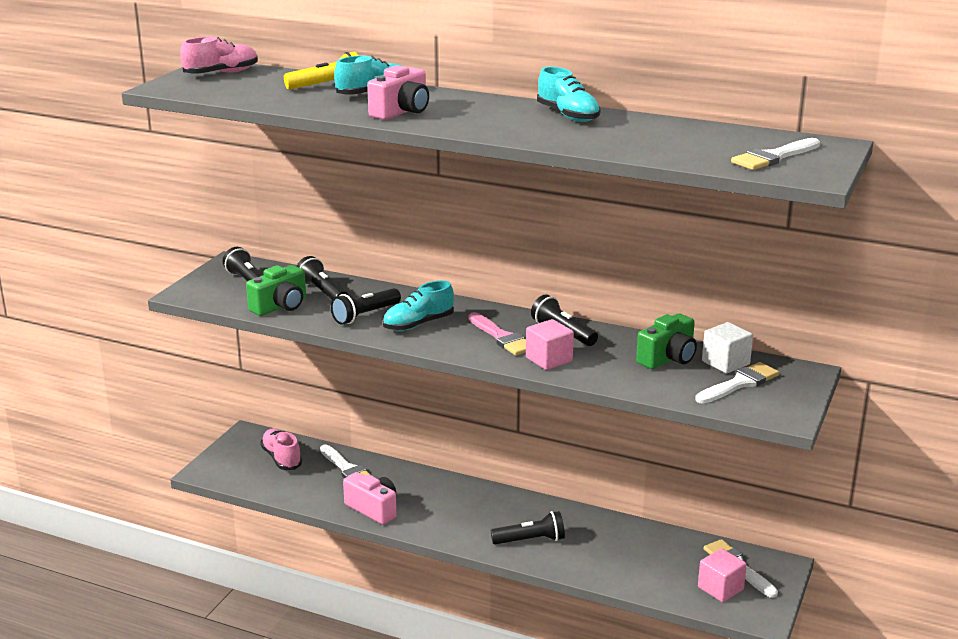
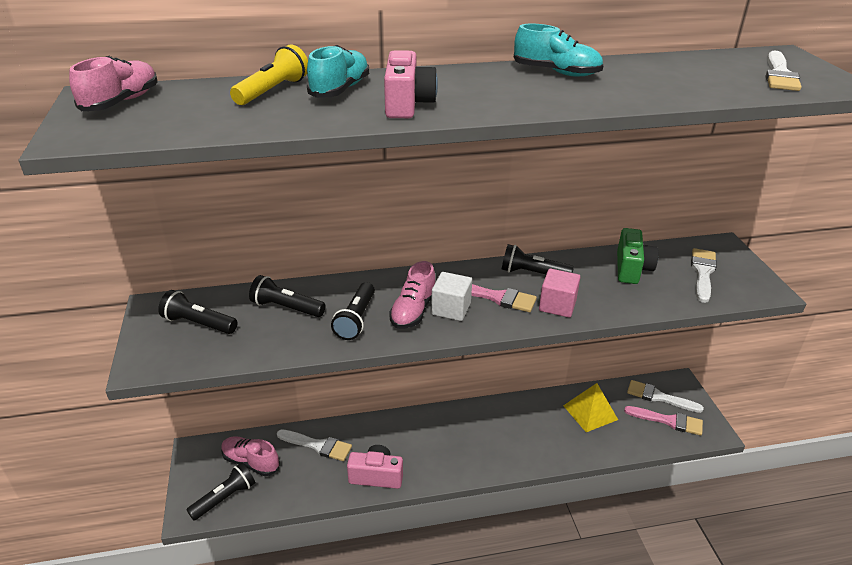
camera: 35 degrees left, 10 degrees up
green camera [246,265,306,316] -> none
turquoise shoe [383,281,454,331] -> pink shoe [389,261,435,329]
black flashlight [491,511,565,545] -> black flashlight moved to [187,463,255,520]
pink cube [698,548,747,602] -> pink brush [624,406,703,436]
white cube [702,322,753,373] -> white cube moved to [431,272,472,321]
none -> yellow pyramid [563,383,618,432]

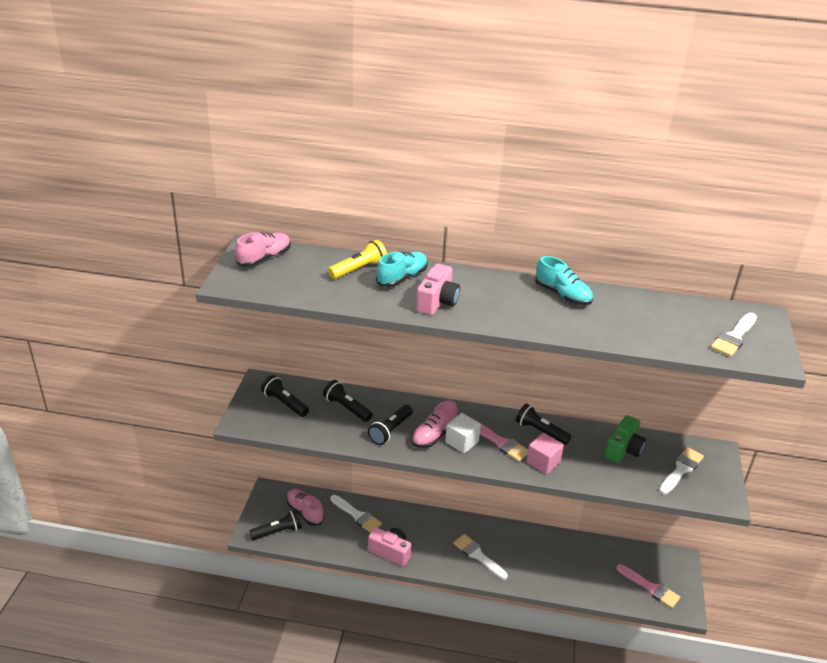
camera: 20 degrees right, 0 degrees up
yellow pyramid [563,383,618,432] -> none
white brush [627,380,704,413] -> white brush moved to [453,534,508,580]

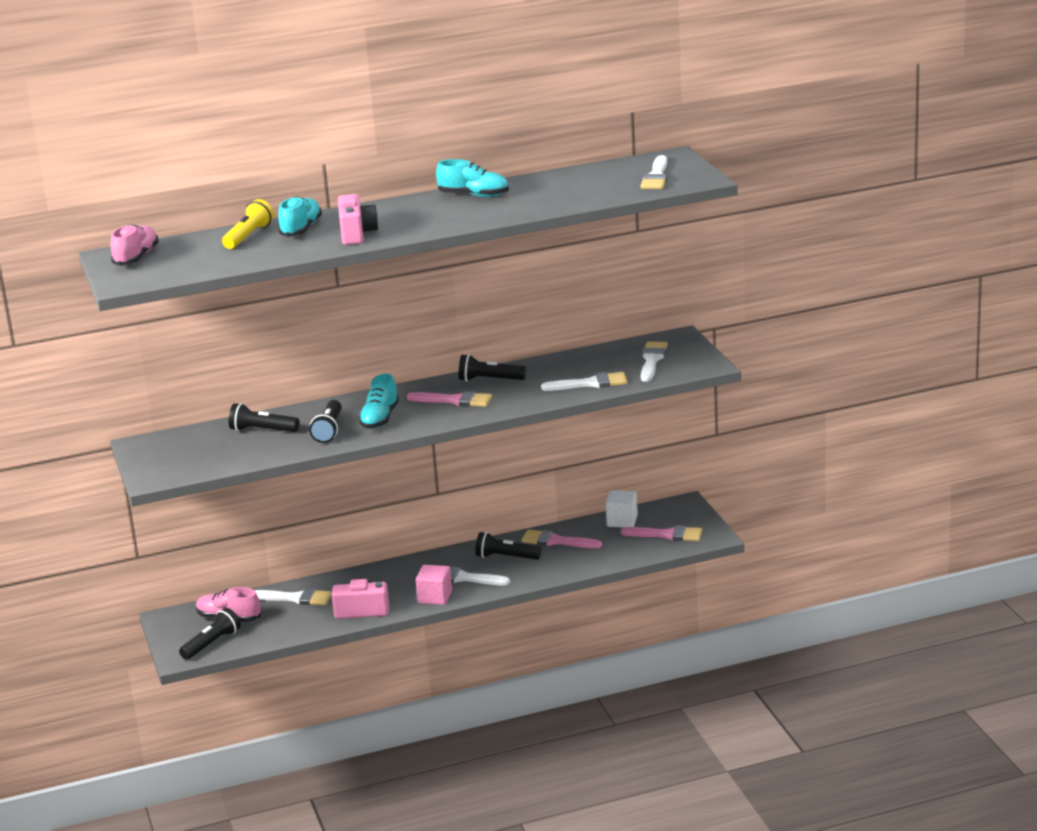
camera: 25 degrees left, 10 degrees down
black flashlight [261,375,309,417] -> black flashlight moved to [475,532,541,560]
pink shoe [412,401,458,448] -> turquoise shoe [359,374,399,429]
white cube [445,413,481,454] -> white cube moved to [606,490,638,527]
pink cube [526,433,564,475] -> pink cube moved to [416,565,452,605]
green camera [605,415,646,463] -> none
none -> pink brush [521,530,602,548]
none -> white brush [541,372,628,391]

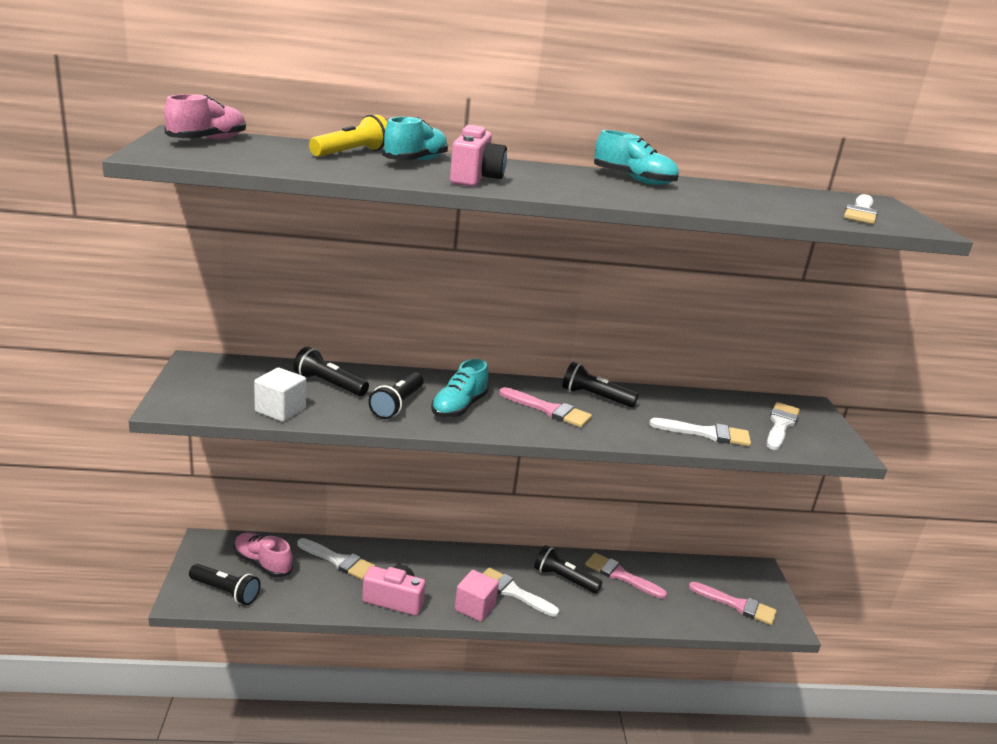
camera: 10 degrees right, 0 degrees up
black flashlight [179,608,241,660] -> black flashlight turned 60 degrees clockwise [189,564,261,605]
white cube [606,490,638,527] -> white cube moved to [254,368,306,422]

